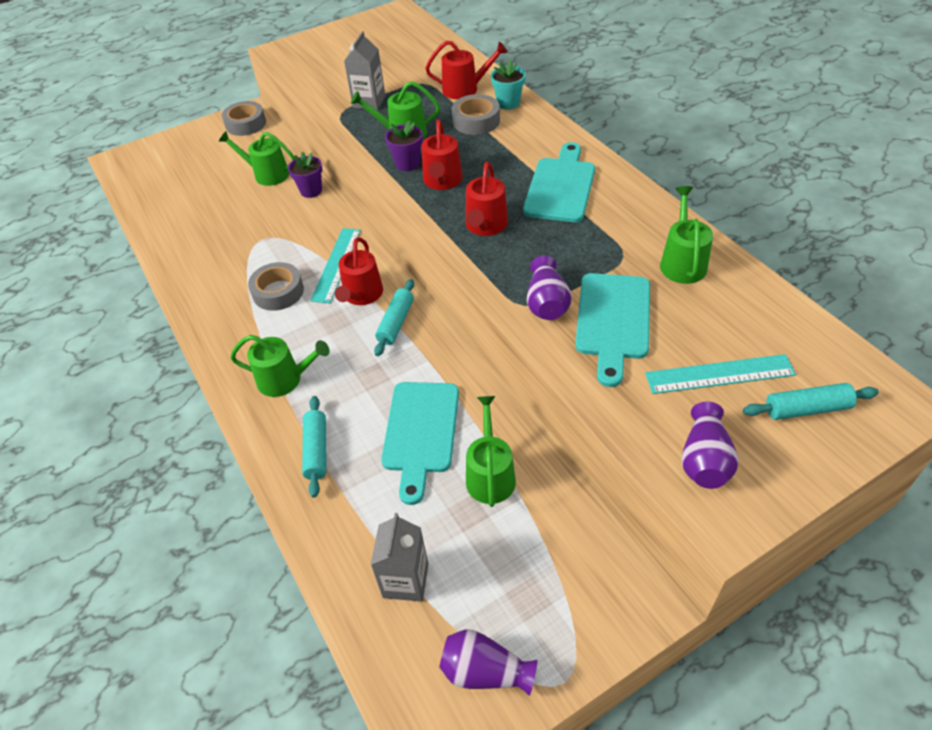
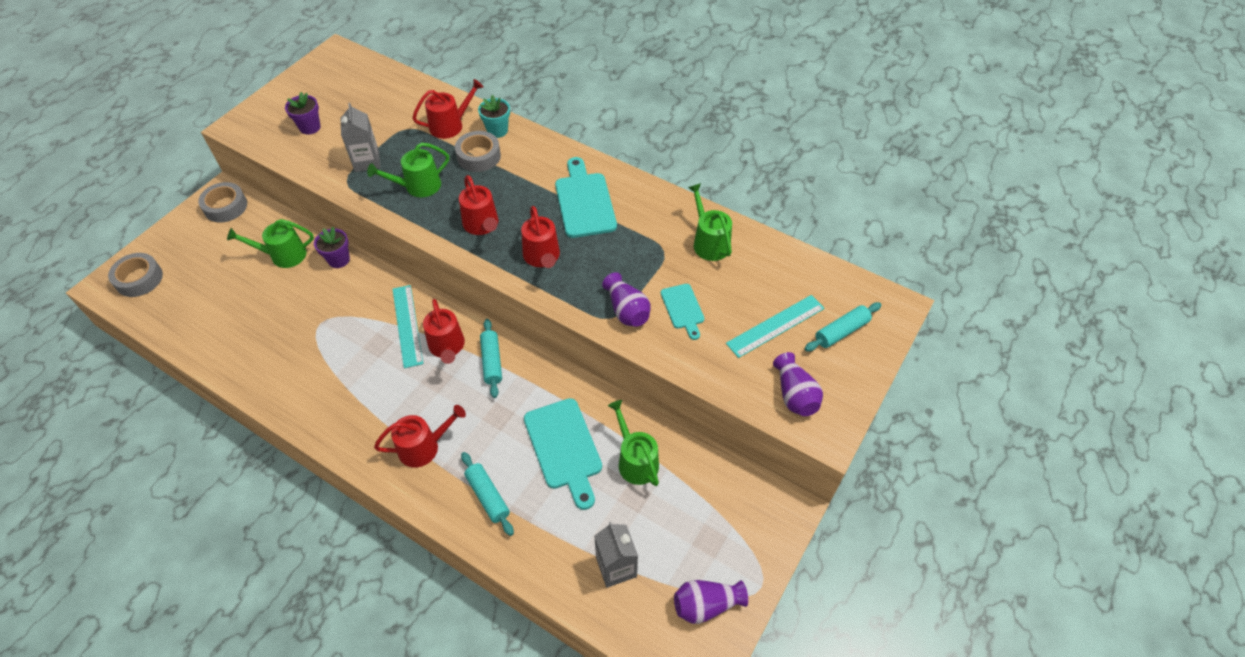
camera: 30 degrees left, 5 degrees up
green watering can [230,335,330,397] -> red watering can [374,405,466,468]
grey tape [248,262,304,311] -> grey tape moved to [108,253,163,297]
purple flower pot [385,120,423,171] -> purple flower pot moved to [285,92,321,135]
turquoise cutting board [575,273,650,387] -> turquoise cutting board [661,284,705,340], size x0.57

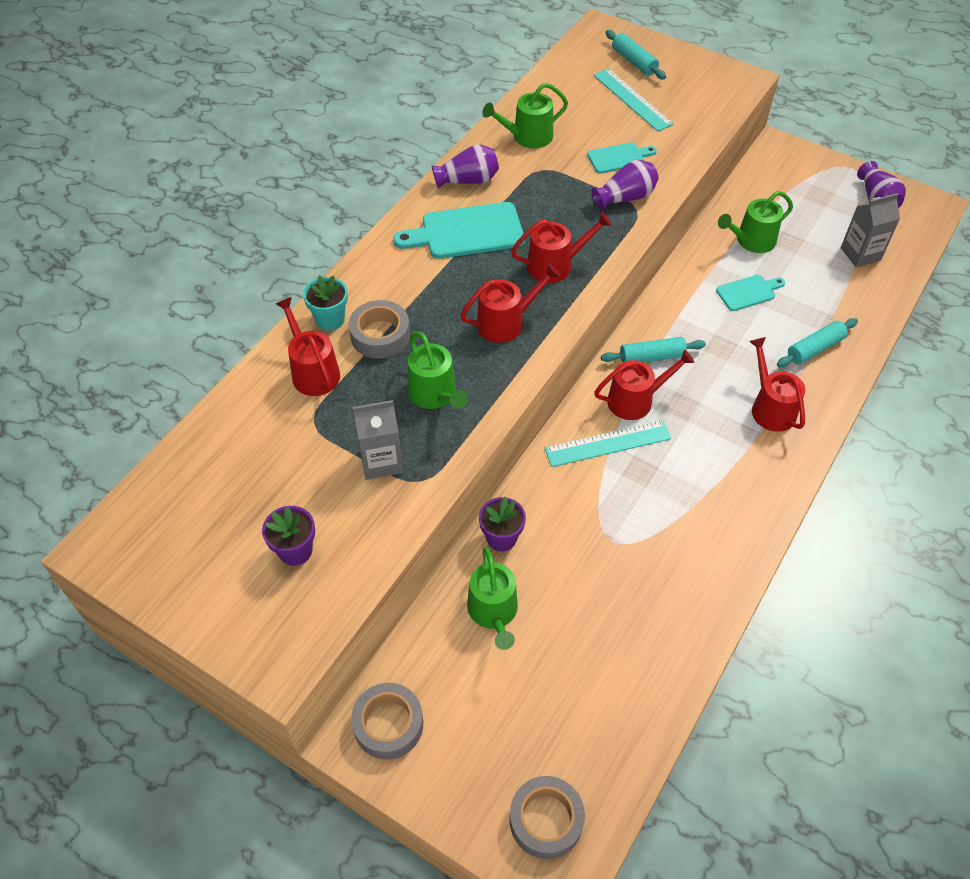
camera: 90 degrees left, 0 degrees up
turquoise cutting board [524,398,602,510] -> turquoise cutting board [716,275,785,311], size x0.57
purple vase [773,352,823,416] -> purple vase moved to [432,144,499,189]

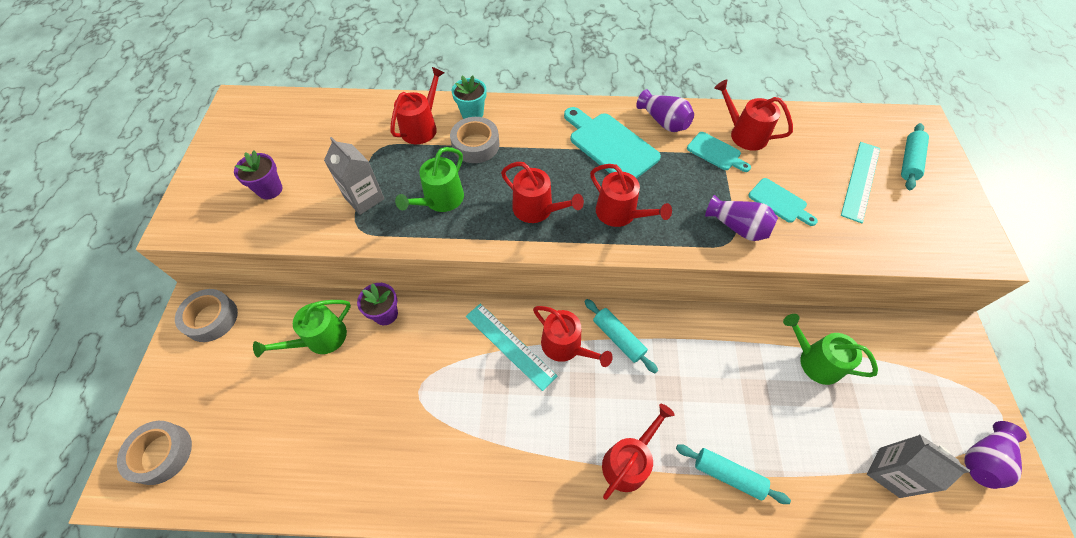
camera: 60 degrees right, 5 degrees up
green watering can [482,83,568,149] -> red watering can [714,79,793,151]
turquoise cutting board [716,275,785,311] -> turquoise cutting board moved to [687,132,751,172]

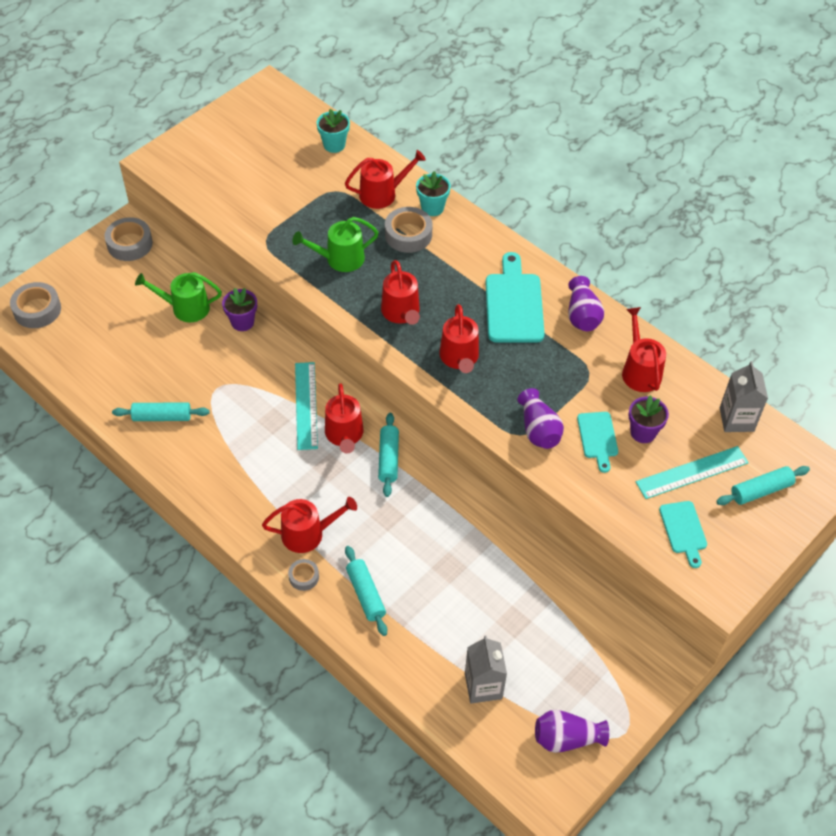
camera: 40 degrees right, 5 degrees down
purple flower pot [234,151,283,199] -> purple flower pot moved to [629,395,669,443]
grey carton [324,137,385,215] -> grey carton moved to [720,361,768,432]
turquoise cutting board [687,132,751,172] -> turquoise cutting board moved to [659,501,707,568]
green watering can [783,314,878,385] -> none
none -> turquoise rolling pin [112,403,210,421]
none -> grey tape [288,559,319,591]
none -> turquoise flower pot [316,109,350,153]

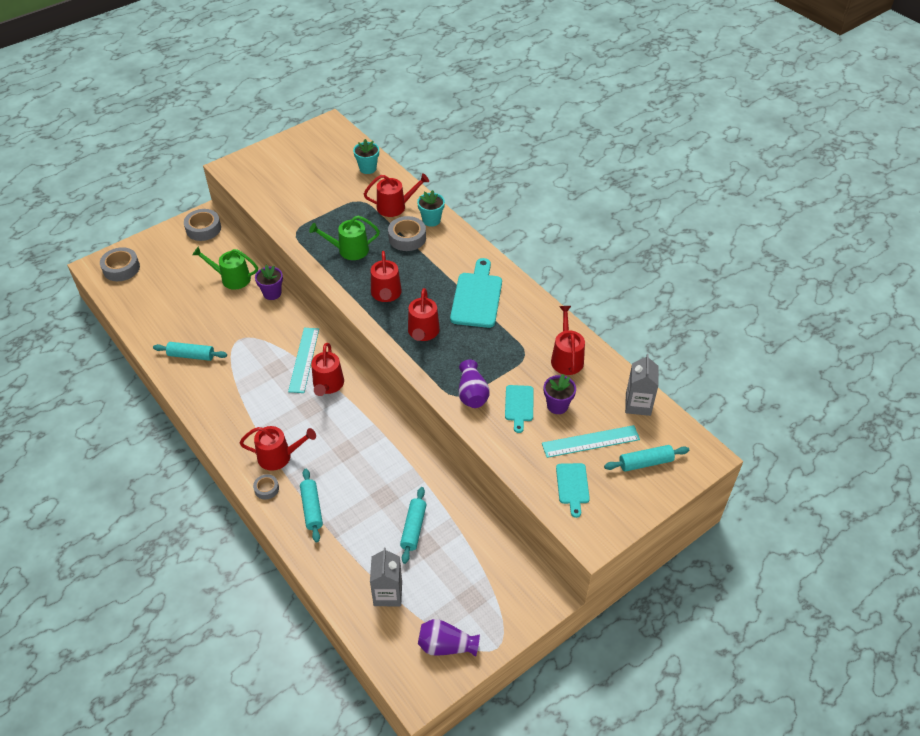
camera: 10 degrees right, 5 degrees down
turquoise rolling pin [378,413,399,497] -> turquoise rolling pin moved to [400,487,426,564]
purple vase [568,276,604,331] -> none

